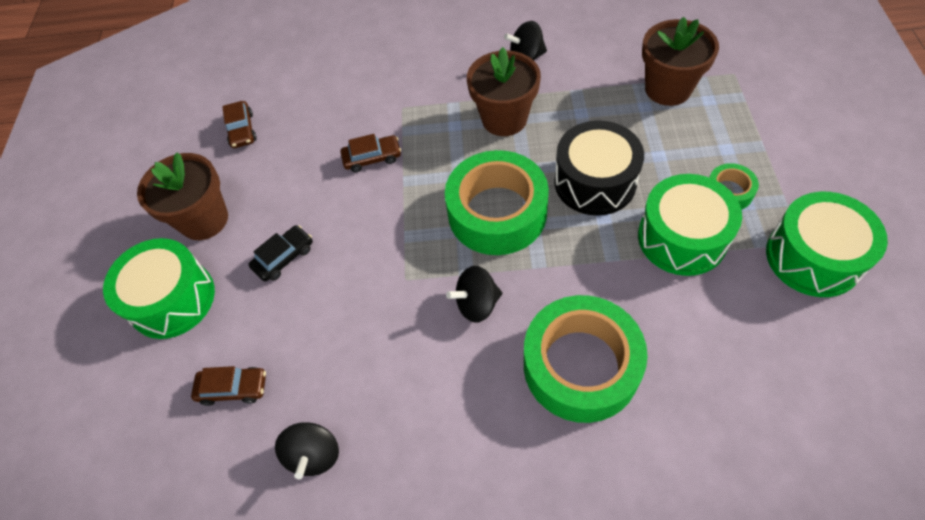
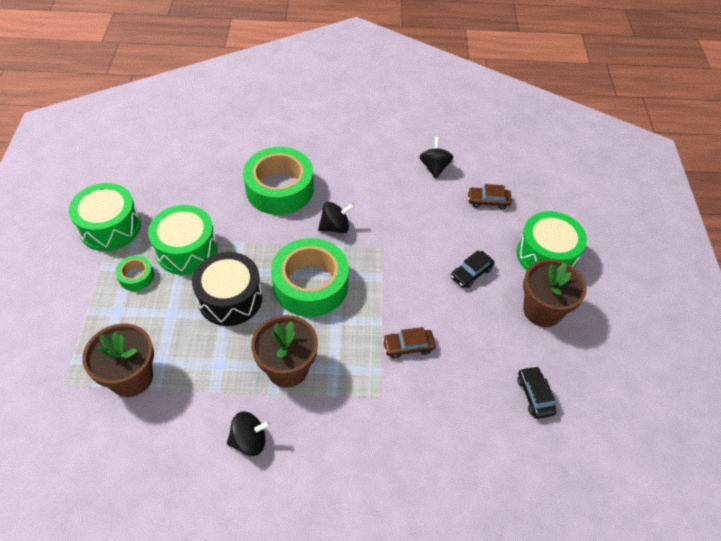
camera: 175 degrees right, 5 degrees down
brown car [222,101,257,148] -> black car [517,366,556,419]

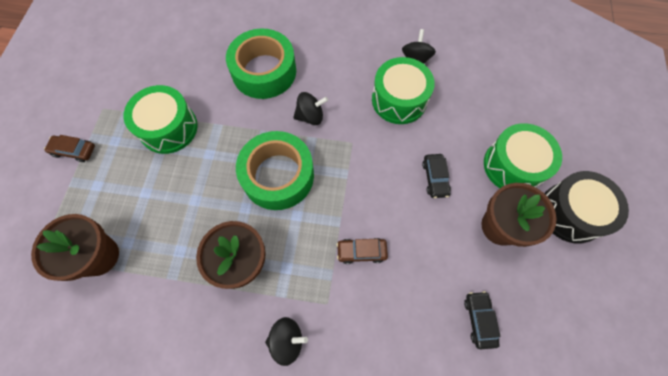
camera: 10 degrees right, 15 degrees up
green drum [69,183,141,251] -> green drum moved to [372,57,435,124]
green tape [116,255,154,291] -> none
black drum [192,252,262,326] -> black drum moved to [544,171,629,244]
black spinning top [227,411,271,456] -> black spinning top moved to [265,317,308,366]
black car [450,250,494,288] -> black car turned 60 degrees counterclockwise [422,154,451,198]
brown car [468,184,512,209] -> brown car moved to [44,135,95,162]

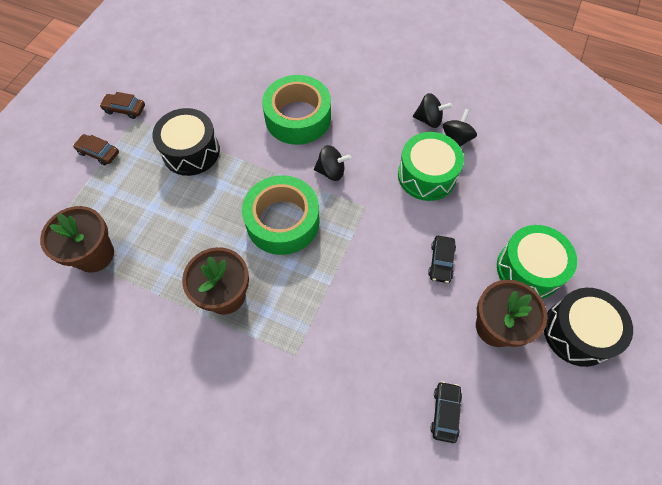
camera: 15 degrees right, 5 degrees down
green drum [124,85,198,154] -> black drum [152,108,220,176]
black spinning top [265,317,308,366] -> black spinning top moved to [413,93,452,128]
brown car [337,238,388,264] -> brown car moved to [100,92,145,119]

